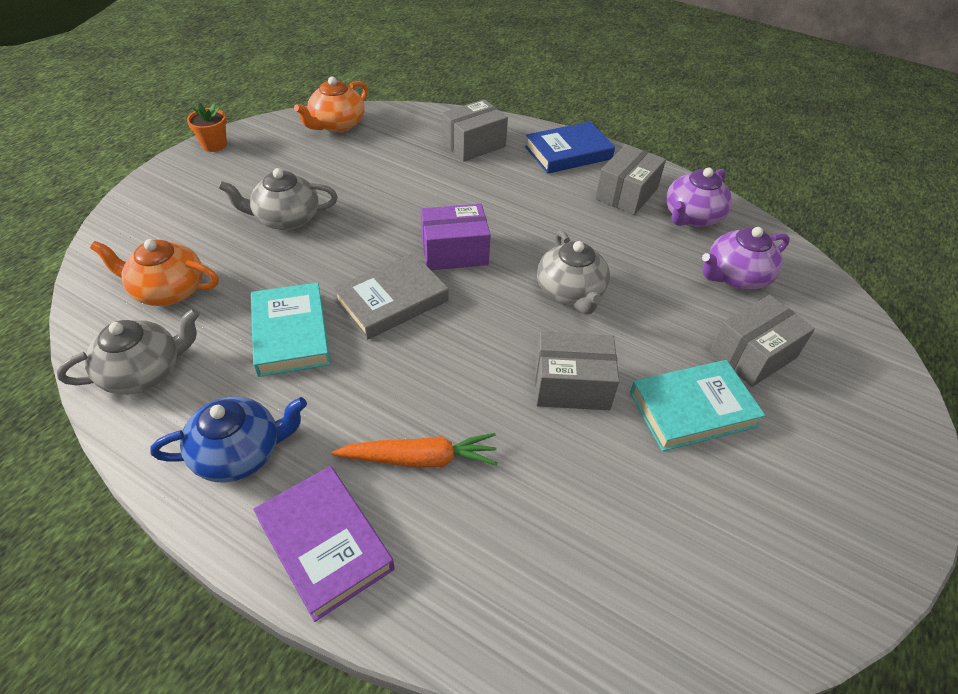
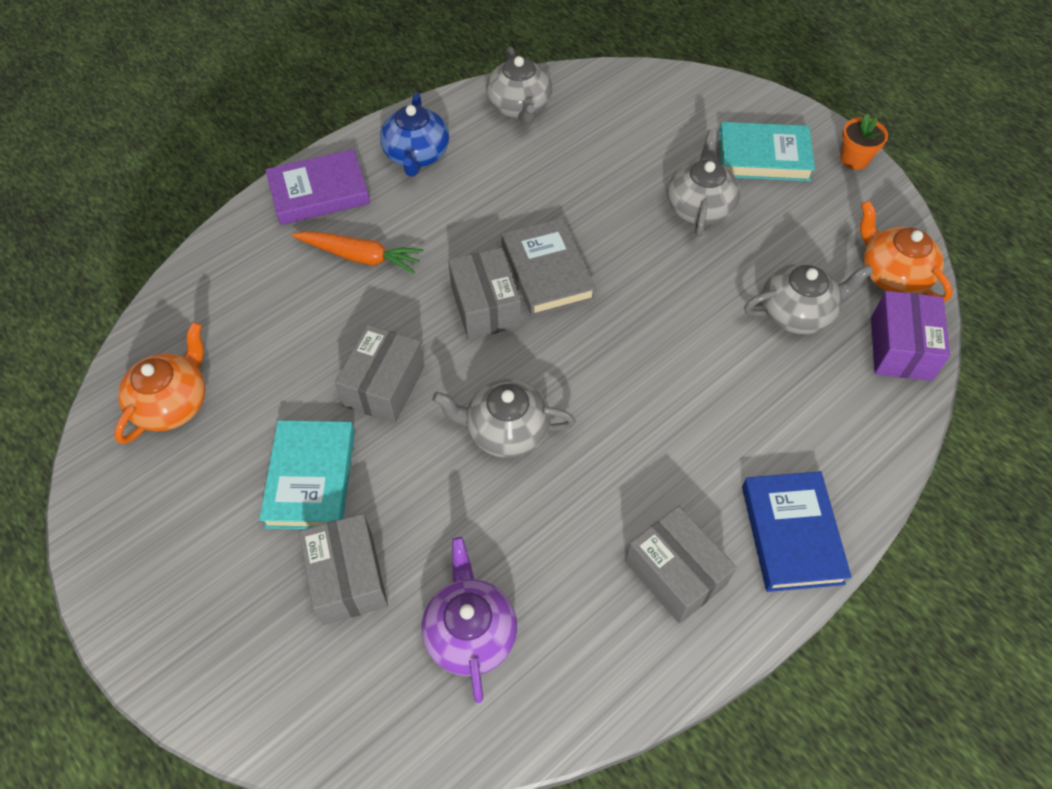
camera: 110 degrees right, 10 degrees up
orange teapot [90,239,219,306] -> orange teapot moved to [114,322,205,444]
turquoise book [251,282,330,377] -> turquoise book moved to [719,122,815,181]
orange carrot [332,433,498,468] -> orange carrot turned 90 degrees counterclockwise [291,231,423,274]
purple box [421,204,491,270] -> purple box moved to [871,291,950,381]
grey box [441,99,508,161] -> grey box moved to [448,248,521,340]
purple teapot [666,167,732,227] -> none
none -> grey teapot [744,263,874,334]

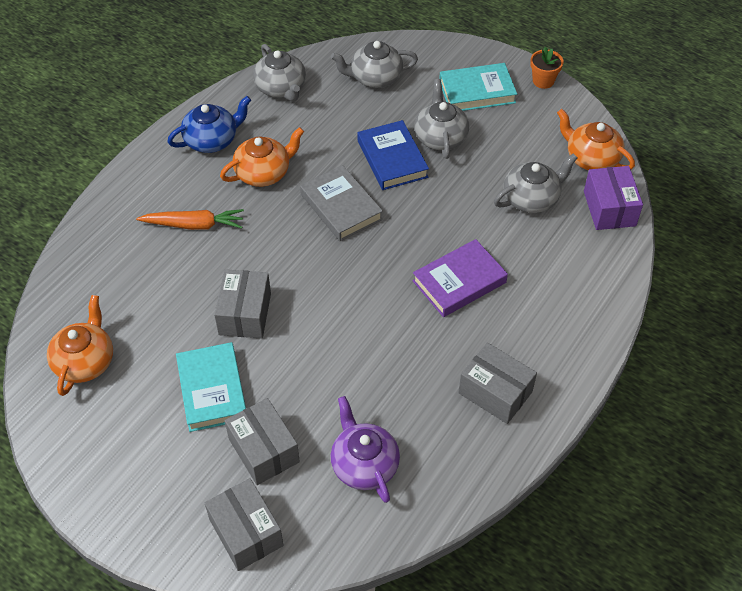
camera: 15 degrees left, 5 degrees down
purple book [265,149,370,225] -> purple book moved to [413,239,508,317]
blue teapot [380,92,449,176] -> blue teapot turned 105 degrees counterclockwise [167,96,251,153]
grey teapot [432,379,575,458] -> grey teapot moved to [331,41,418,88]
grey box [448,248,521,340] -> grey box moved to [205,478,284,571]
blue book [742,471,852,592] -> blue book moved to [358,120,429,190]
none -> orange teapot [220,127,304,187]

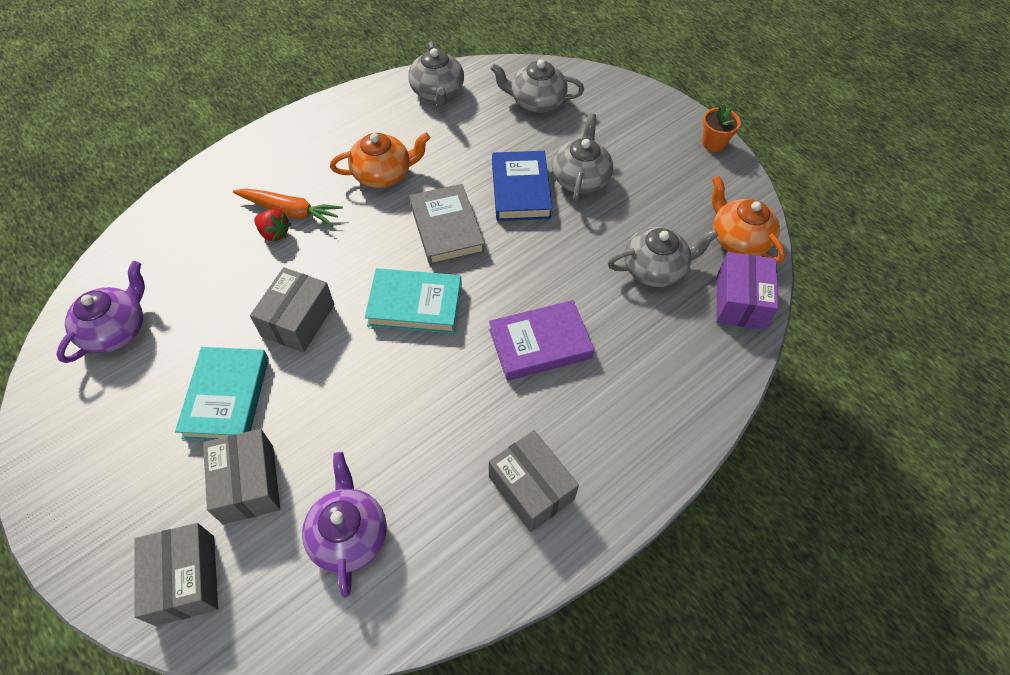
camera: 15 degrees right, 5 degrees up
orange teapot [47,295,113,396] -> purple teapot [57,261,145,363]
blue teapot [167,96,251,153] -> none
turquoise book [439,63,517,111] -> turquoise book moved to [365,268,462,334]
none -> red strawberry [254,209,291,242]

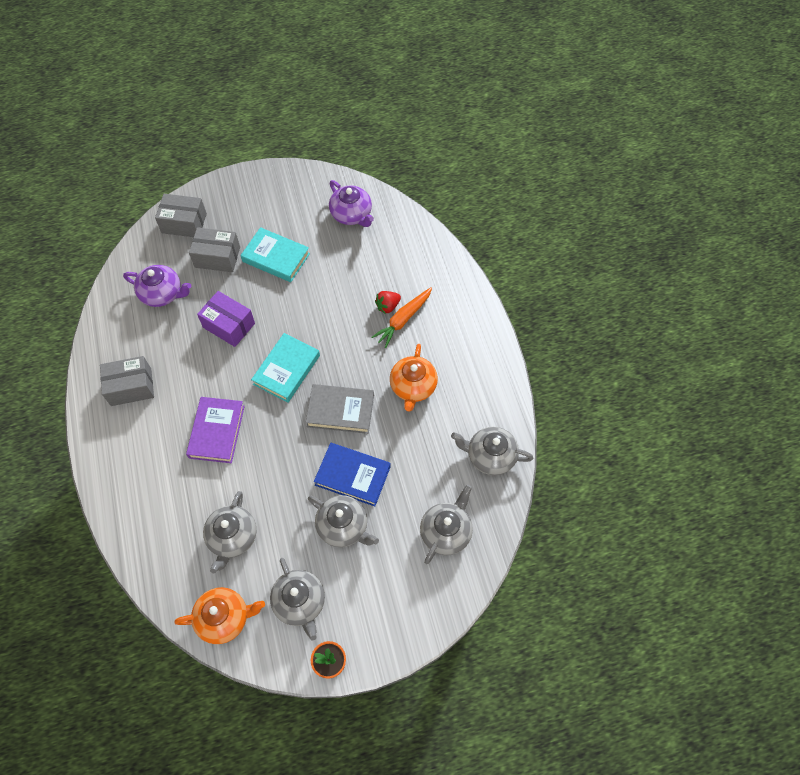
camera: 115 degrees right, 5 degrees up
grey box [250,267,334,353] -> none
purple box [716,252,778,330] -> purple box moved to [197,291,255,347]
none -> grey teapot [270,558,325,641]

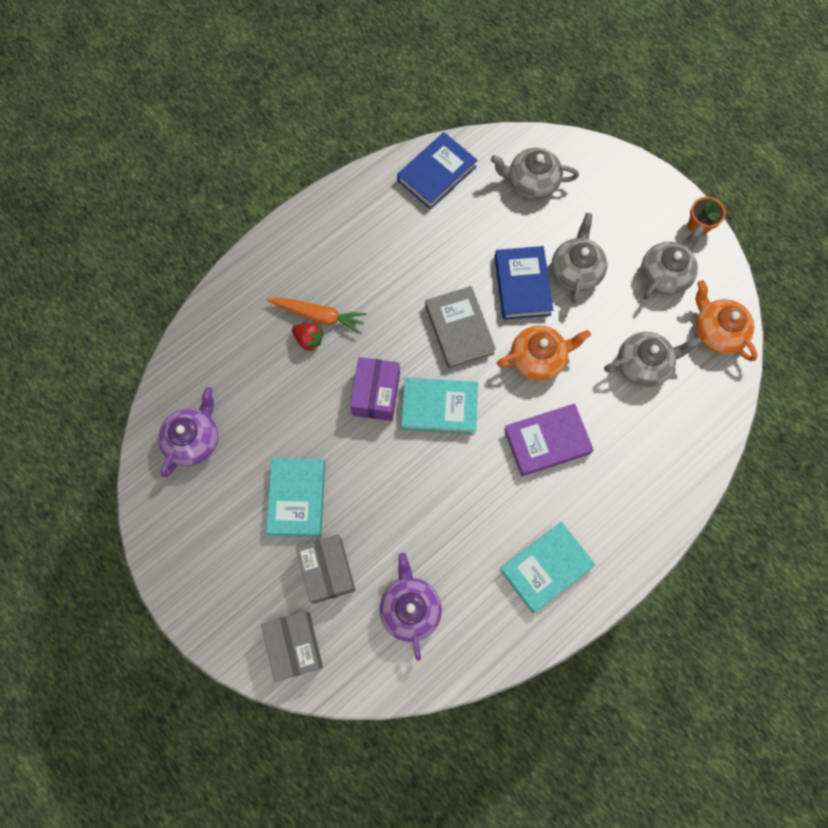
camera: 115 degrees left, 10 degrees up
grey box [100,356,154,406] -> turquoise book [499,522,595,613]
purple box [197,291,255,347] -> purple box moved to [350,357,400,421]
orange teapot [390,344,438,412] -> orange teapot moved to [497,325,591,381]
grey teapot [451,427,533,475] -> blue book [397,132,477,210]

